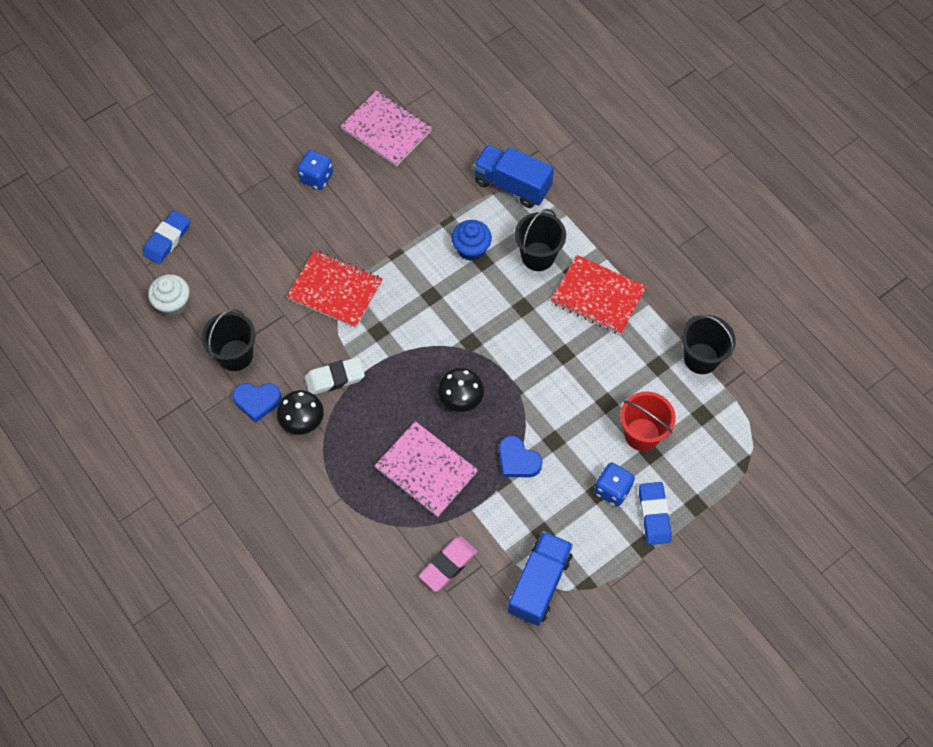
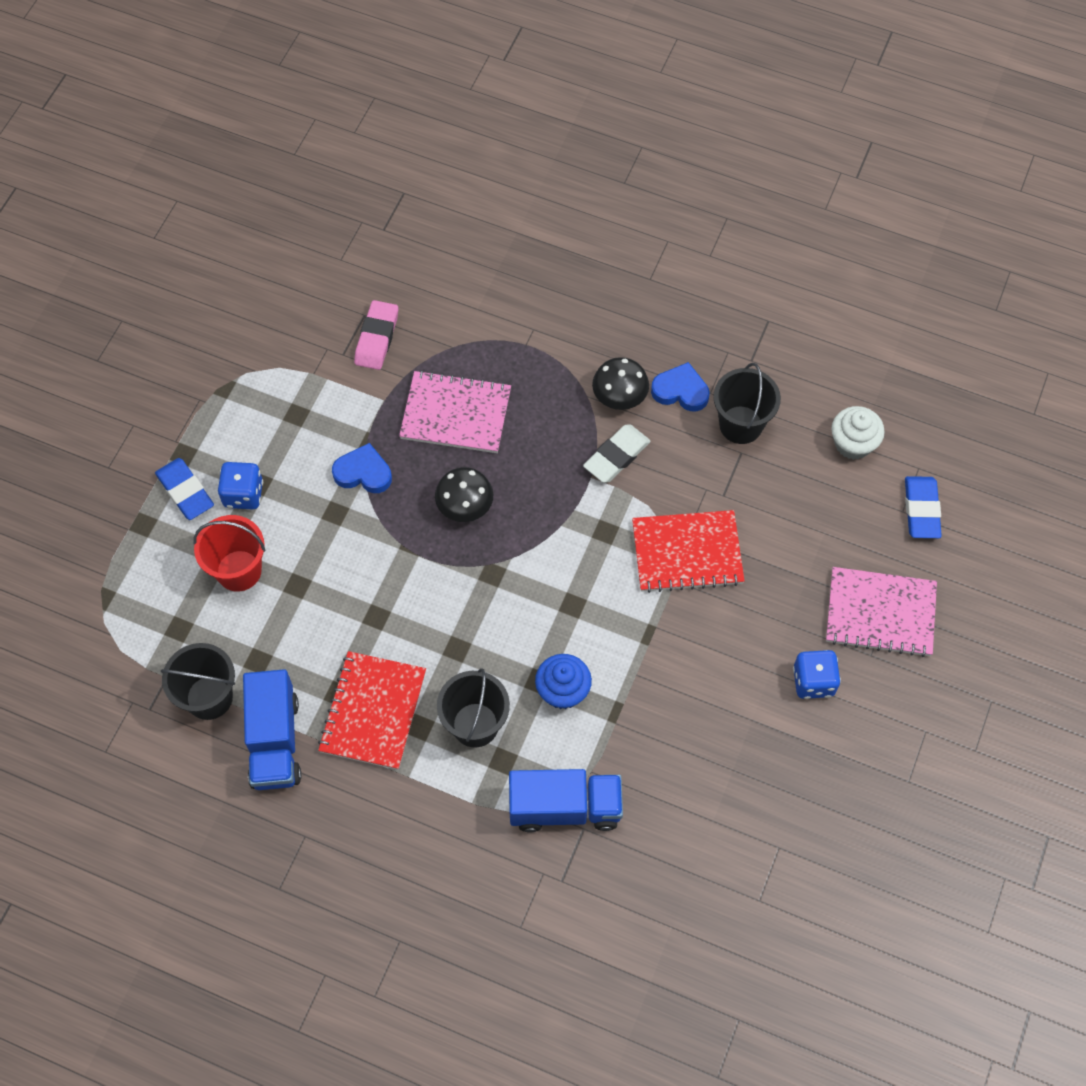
camera: 150 degrees right, 0 degrees up
blue heart [233,383,282,423] -> blue heart turned 45 degrees clockwise [651,362,710,412]
pink notebook [341,90,432,167] -> pink notebook moved to [826,567,937,657]
blue truck [508,531,573,626] -> blue truck moved to [243,669,301,790]
red notebook [551,255,647,335] -> red notebook turned 75 degrees counterclockwise [318,651,426,770]

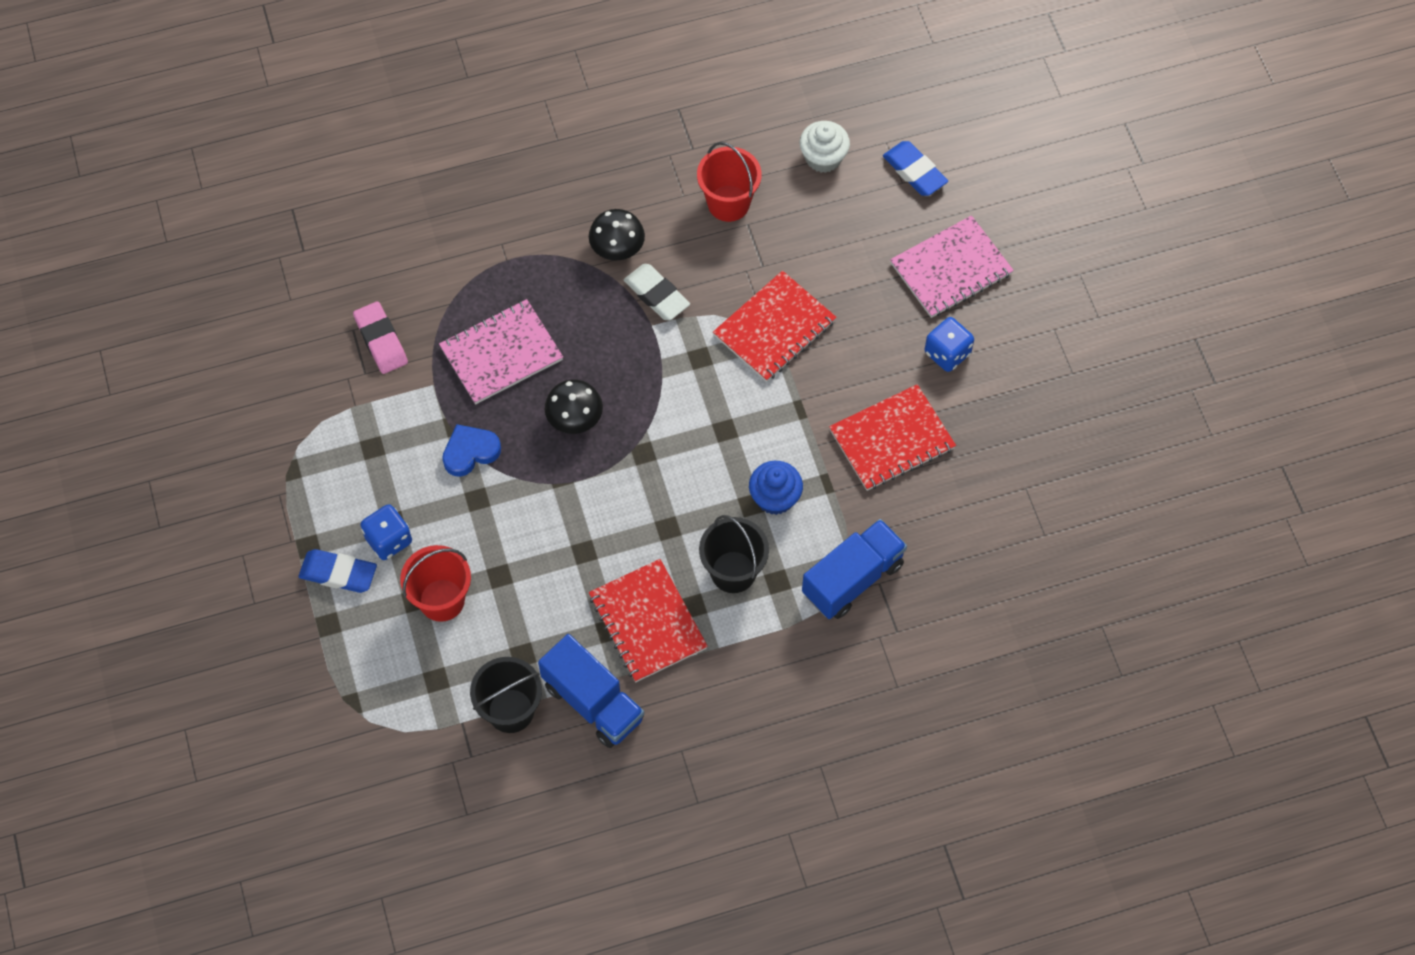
camera: 40 degrees left, 0 degrees up
white eraser [583,424,651,483] -> white eraser turned 45 degrees counterclockwise [624,264,690,320]
blue heart [651,362,710,412] -> none
black bucket [713,363,781,444] -> red bucket [697,142,762,222]
none -> red notebook [829,384,956,491]

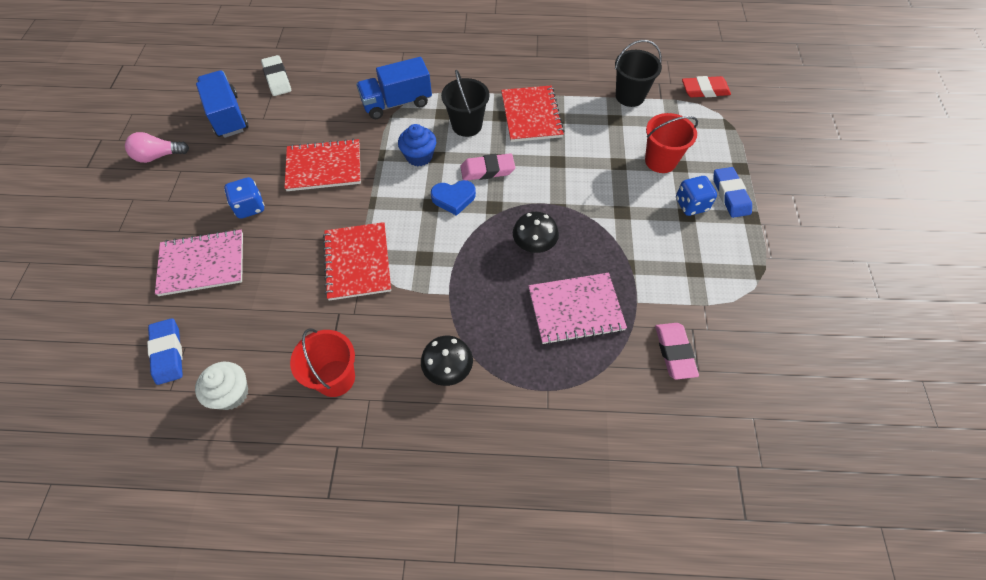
camera: 160 degrees left, 5 degrees down
blue eraser [299,549,377,593] -> blue eraser turned 45 degrees clockwise [714,167,752,218]
blue heart [442,424,501,477] -> blue heart moved to [431,180,476,216]
blue truck [538,634,644,748] -> blue truck moved to [196,70,249,138]
white eraser [624,264,690,320] -> white eraser moved to [261,55,291,96]
red notebook [713,271,837,382] -> red notebook turned 75 degrees counterclockwise [323,222,391,301]
none -> pink light bulb [125,132,189,163]
none -> pink eraser [460,153,515,180]
none -> red eraser [682,76,731,97]

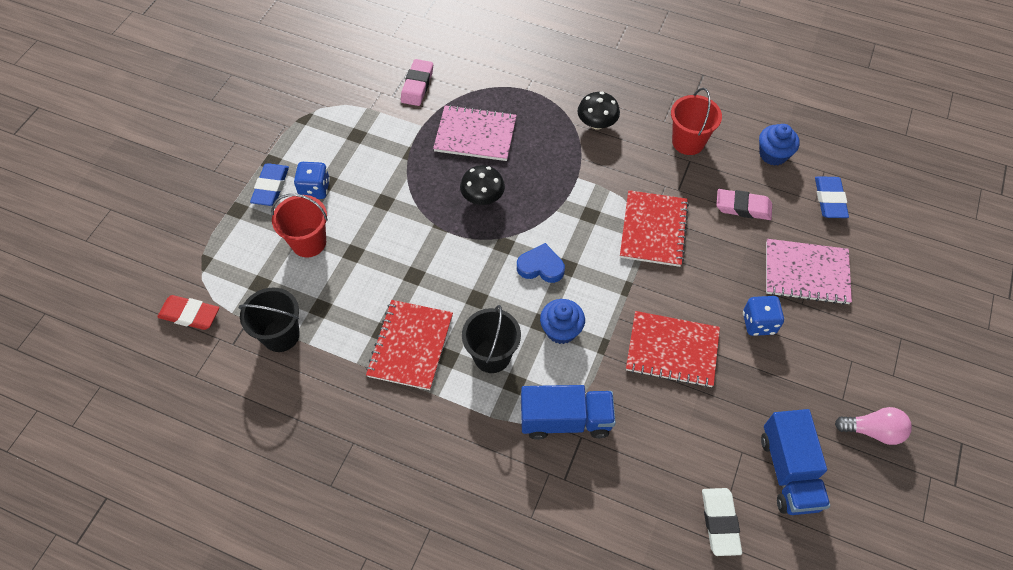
camera: 160 degrees left, 0 degrees up
white cupcake [195,362,248,410] -> blue cupcake [759,124,800,166]
pink eraser [460,153,515,180] -> pink eraser moved to [716,189,772,220]

